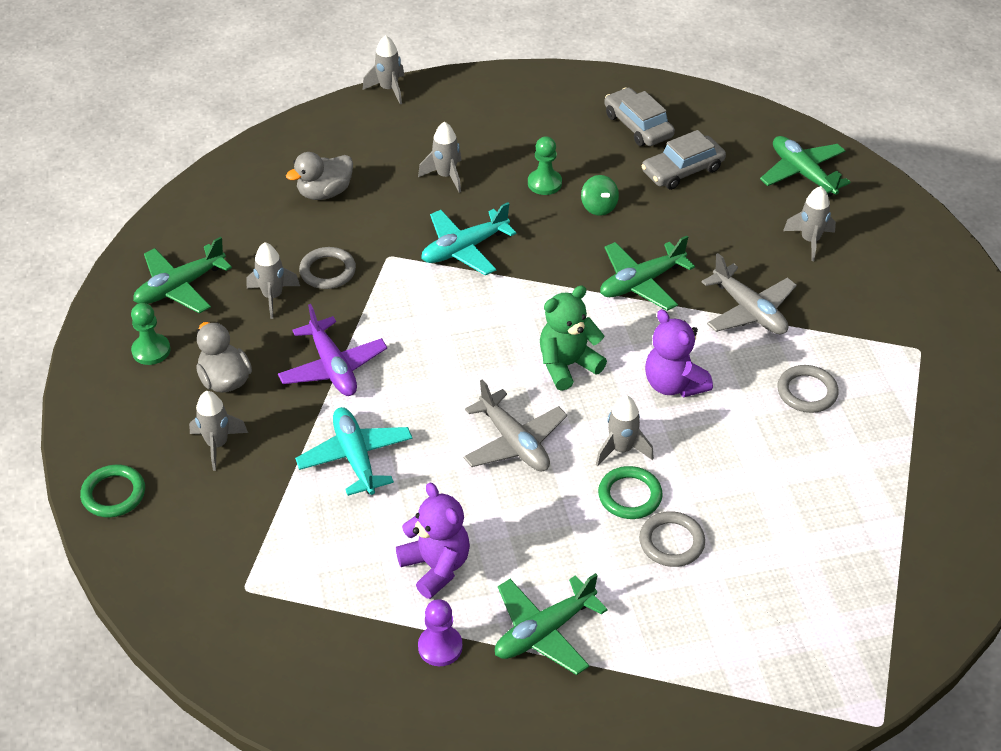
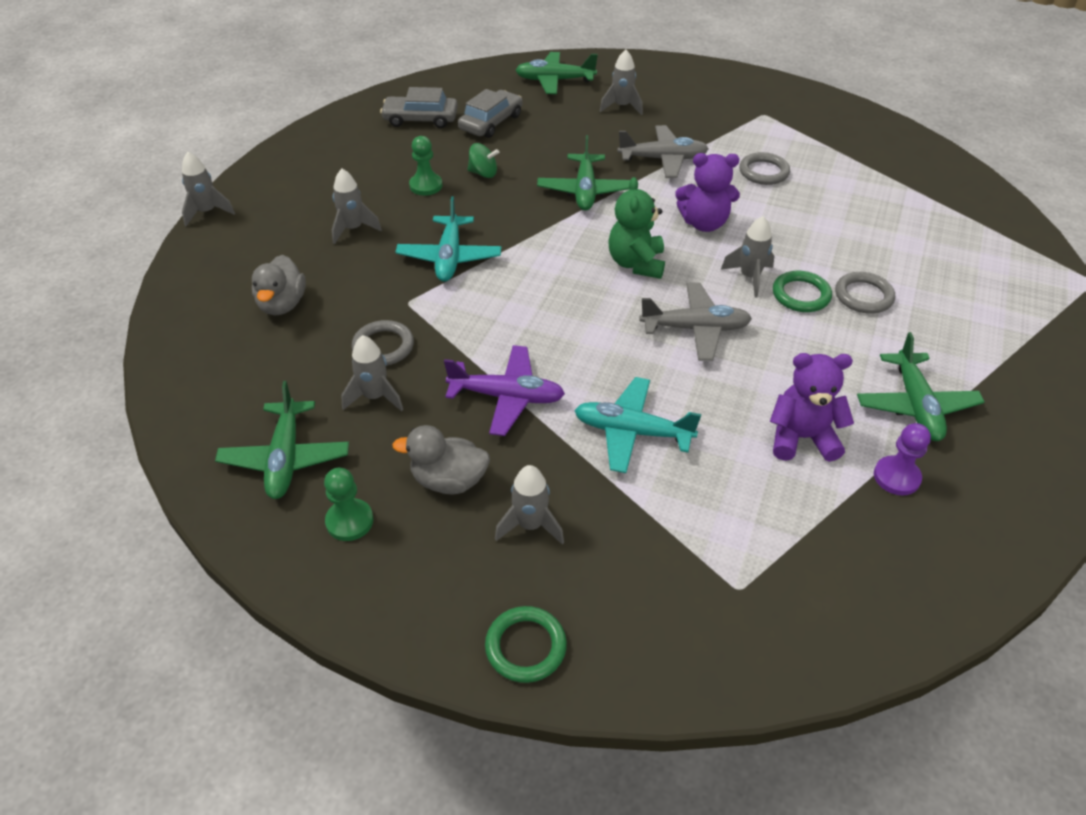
camera: 55 degrees left, 0 degrees up
grey car [641,130,726,190] -> grey car turned 150 degrees counterclockwise [458,89,523,138]

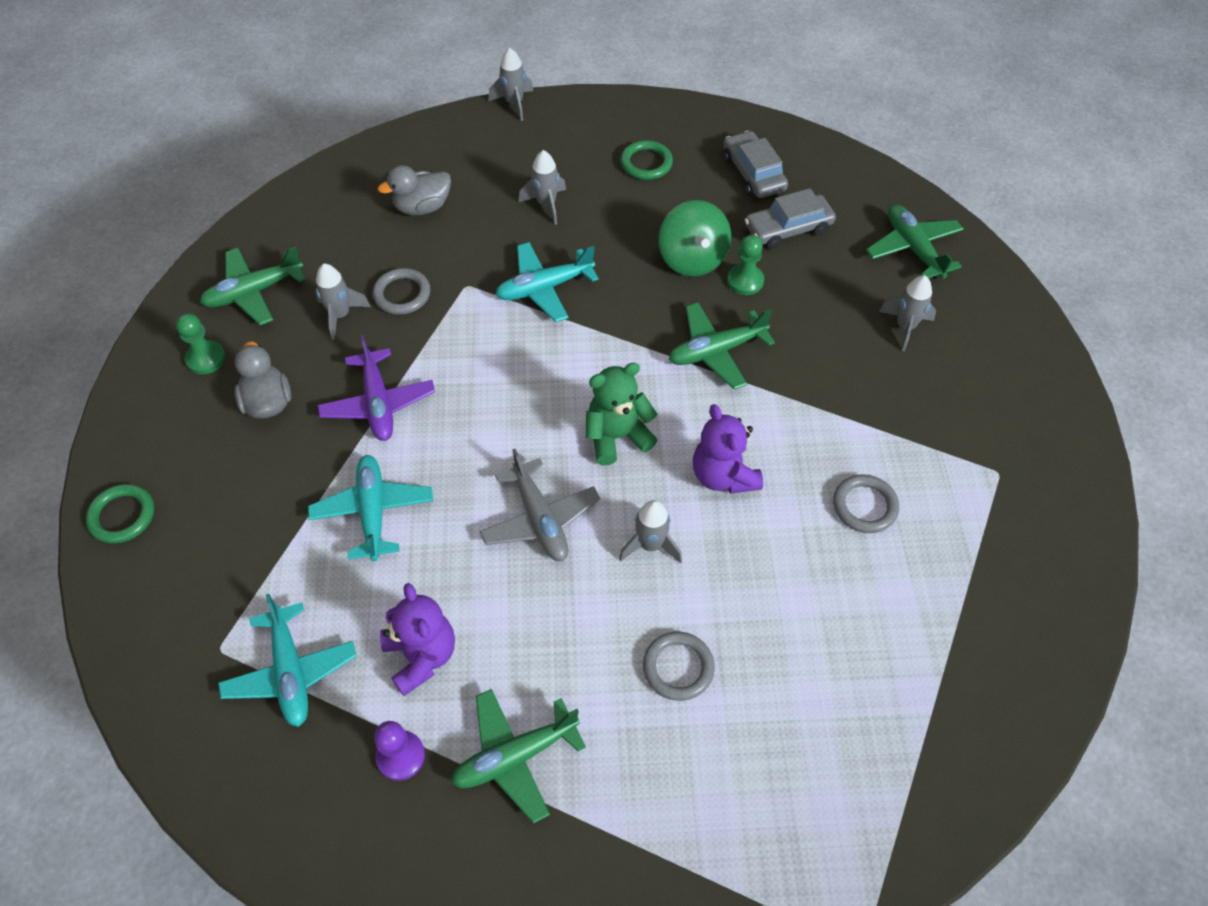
camera: 65 degrees right, 10 degrees up
green pawn [409,136,442,196] -> green pawn moved to [727,235,764,295]
grey car [458,89,523,138] -> grey car turned 150 degrees clockwise [745,188,836,249]
green spinning top [467,143,499,178] -> green spinning top [658,200,731,277], size x1.77
grey rocket [495,465,564,545] -> none
grey plane [617,125,709,178] -> none
green ring [773,271,832,312] -> green ring moved to [620,140,673,180]
none -> turquoise plane [218,594,357,727]

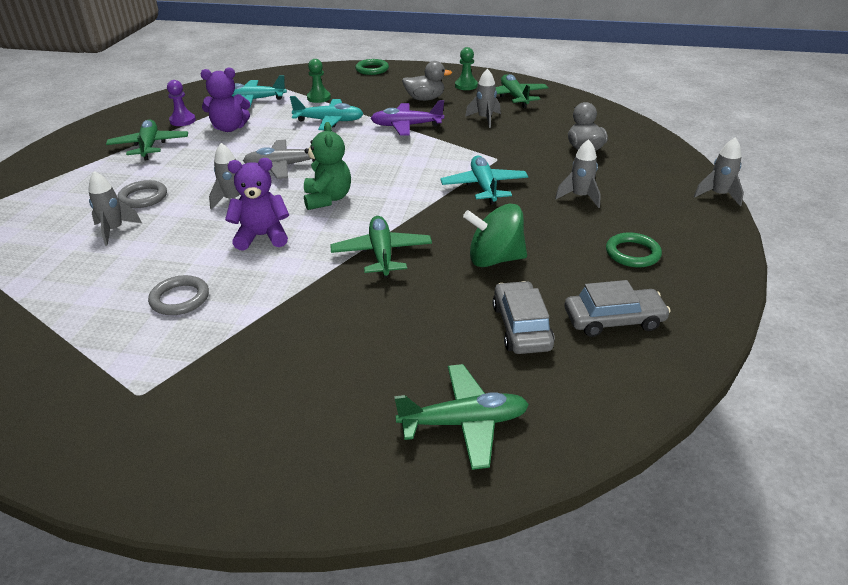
camera: 105 degrees right, 20 degrees down
grey ring [373,268,430,315] -> none
green pawn [727,235,764,295] -> green pawn moved to [307,59,331,103]
grey rocket [879,275,936,351] -> grey rocket moved to [89,171,142,246]

